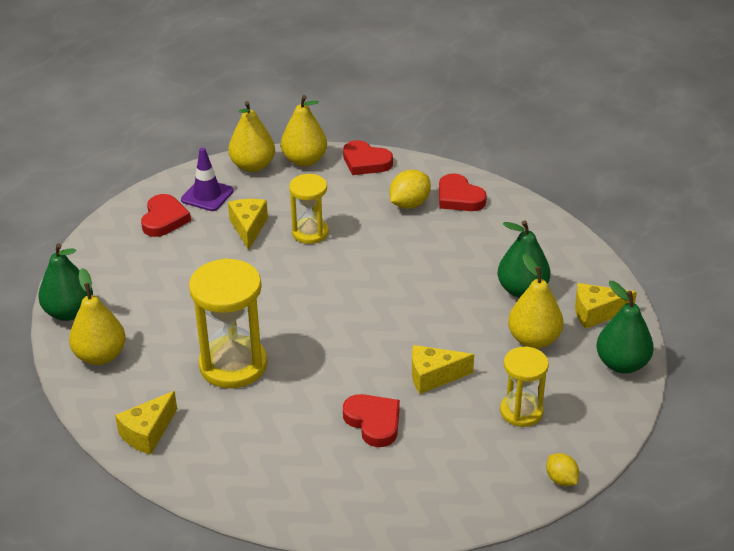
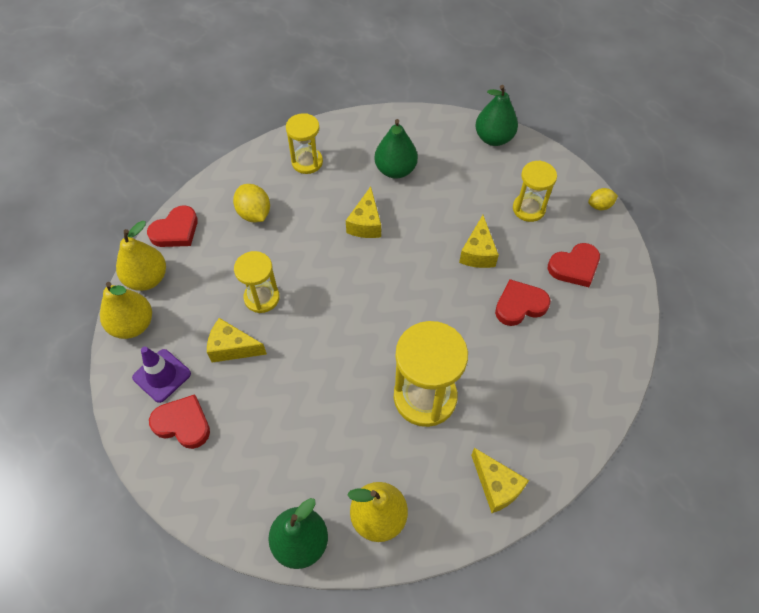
camera: 75 degrees left, 20 degrees up
red heart [439,173,487,211] -> red heart moved to [548,243,600,287]
yellow pear [508,254,563,349] -> none
yellow cheese [575,283,637,329] -> yellow cheese moved to [346,186,381,238]
none -> yellow hourglass [286,113,323,174]

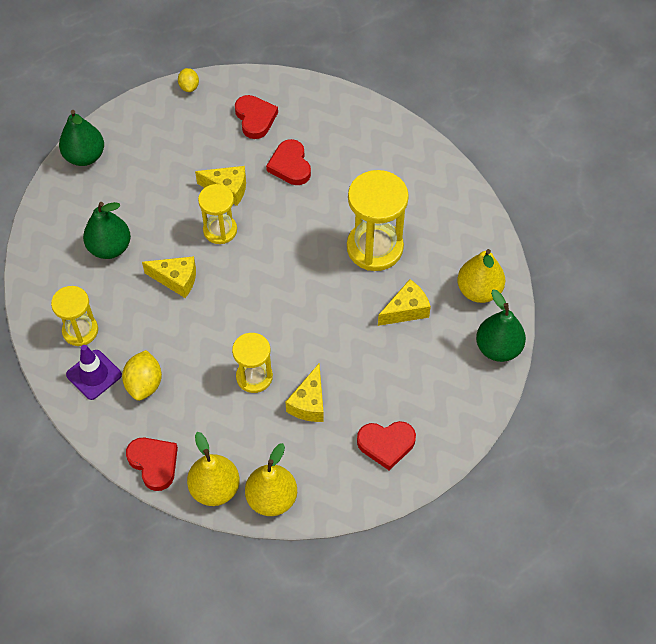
camera: 85 degrees left, 0 degrees up
purple traffic cone [132,346,191,403] -> purple traffic cone moved to [66,345,122,400]
red heart [149,394,210,449] -> red heart turned 120 degrees counterclockwise [357,421,416,470]
yellow lemon [233,184,270,222] -> yellow lemon turned 60 degrees counterclockwise [122,350,162,401]
yellow cheese [471,448,529,513] -> yellow cheese moved to [378,279,431,326]
yellow hourglass [513,161,557,222] -> yellow hourglass moved to [198,184,237,244]

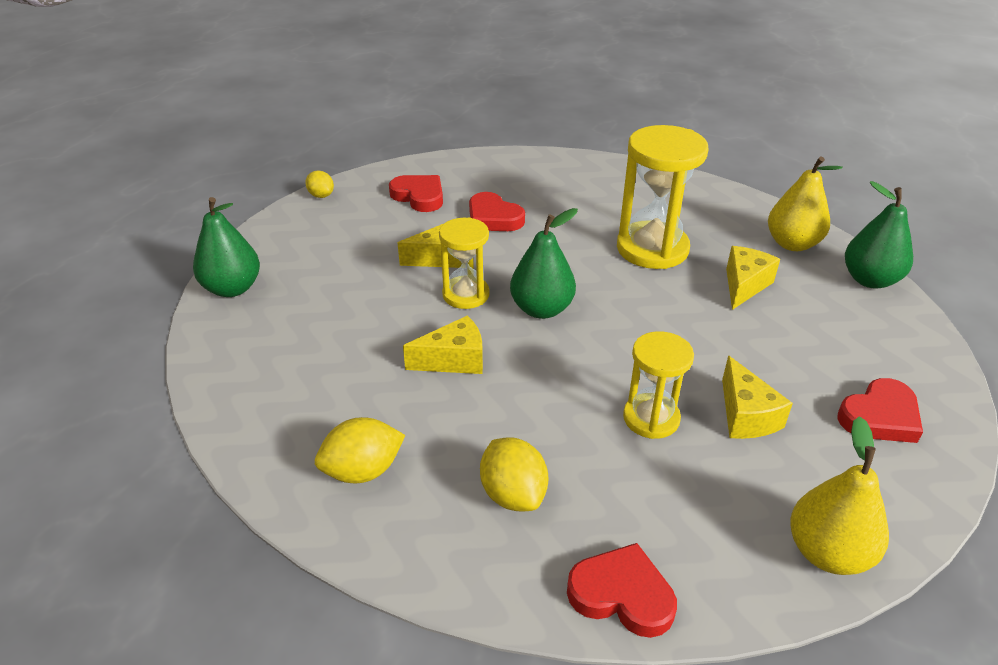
camera: 30 degrees left, 20 degrees down
yellow hourglass [51,286,98,346] -> yellow lemon [315,417,405,483]
purple traffic cone [66,345,122,400] -> none
green pear [83,202,131,259] -> green pear moved to [510,208,578,319]
yellow pear [187,432,240,506] -> none

